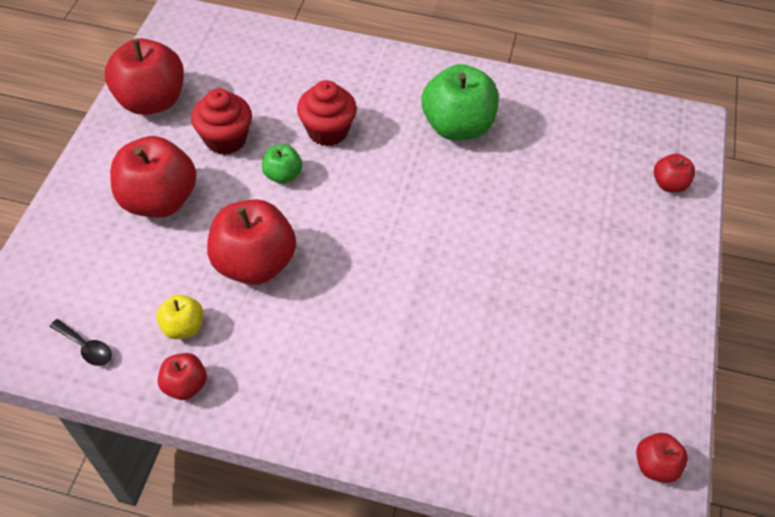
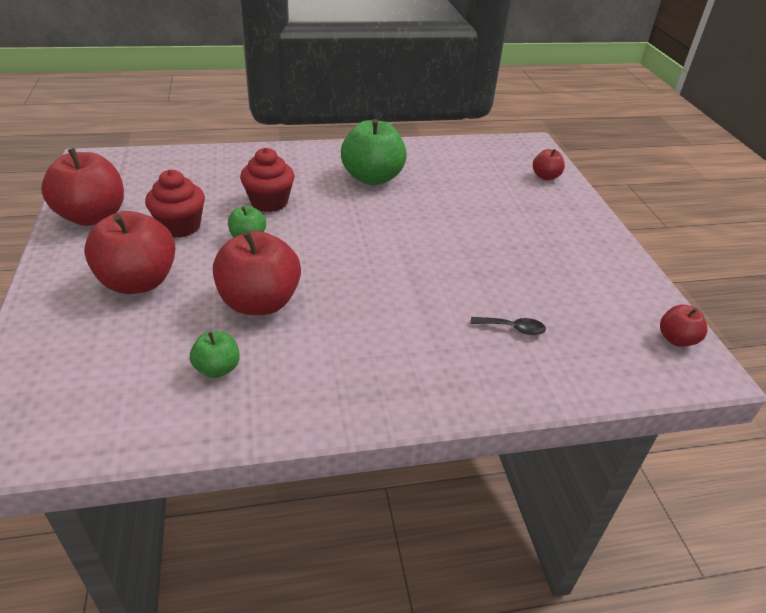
camera: 25 degrees left, 15 degrees down
black spoon [50,319,112,366] -> black spoon moved to [471,317,546,335]
yellow apple [156,295,203,339] -> green apple [190,331,240,378]
red apple [158,353,207,400] -> none

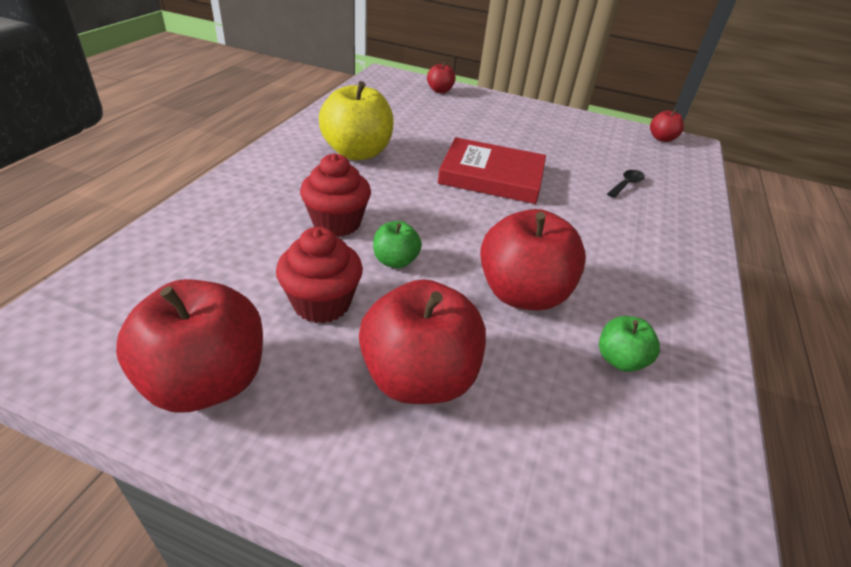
camera: 60 degrees left, 0 degrees up
green apple [341,119,407,185] -> yellow apple [319,81,394,160]
none -> red book [438,137,546,204]

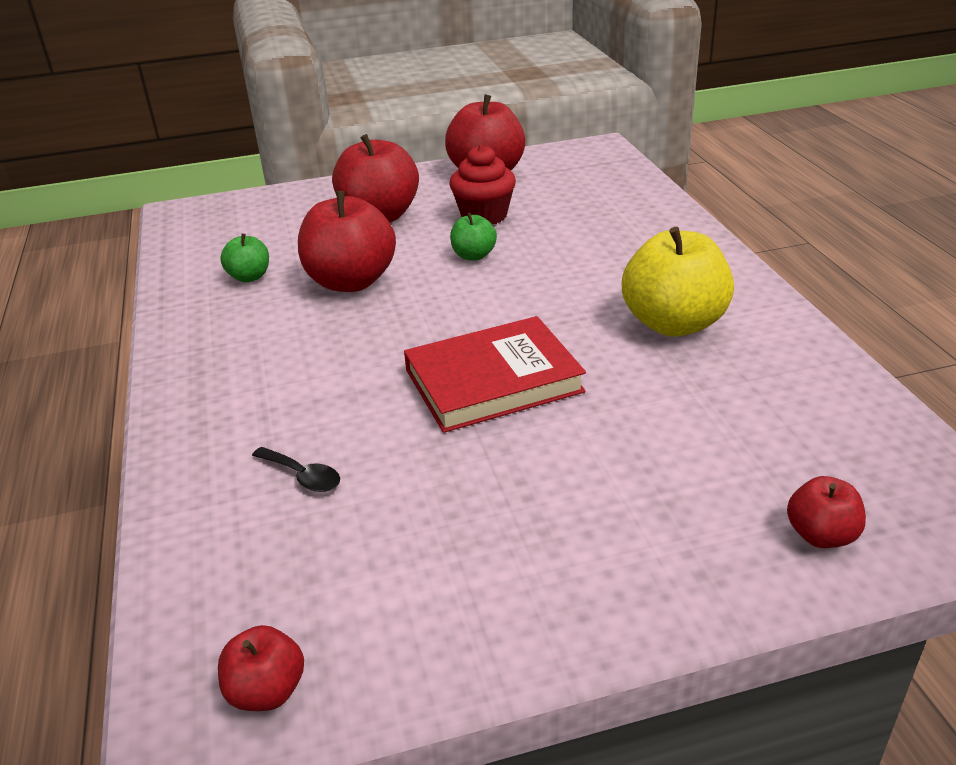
camera: 150 degrees right, 5 degrees down
red cupcake [300,153,371,237] -> none
black spoon [607,170,645,198] -> black spoon turned 60 degrees counterclockwise [252,447,340,492]

